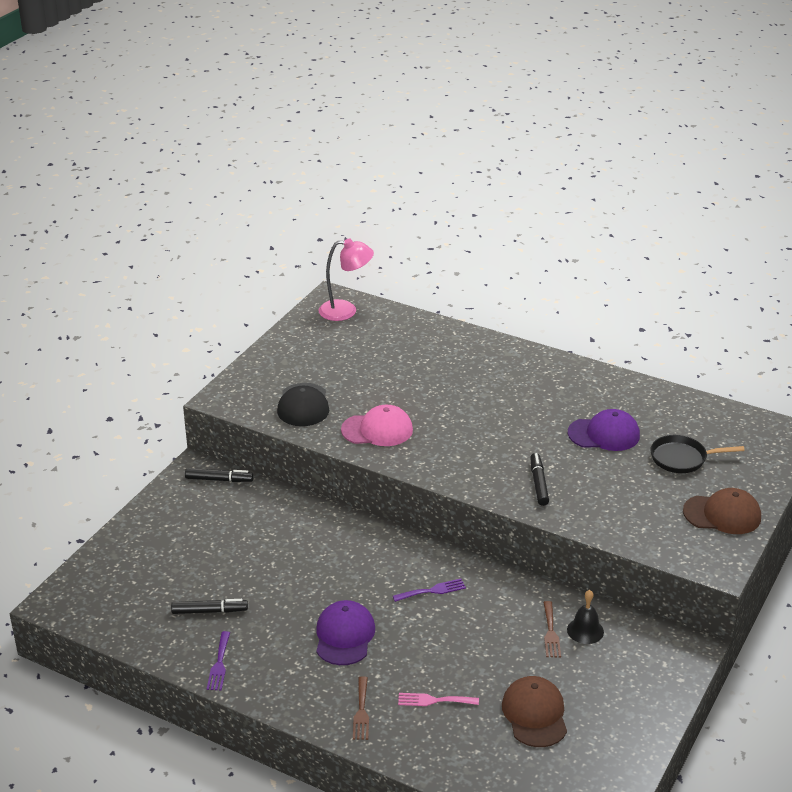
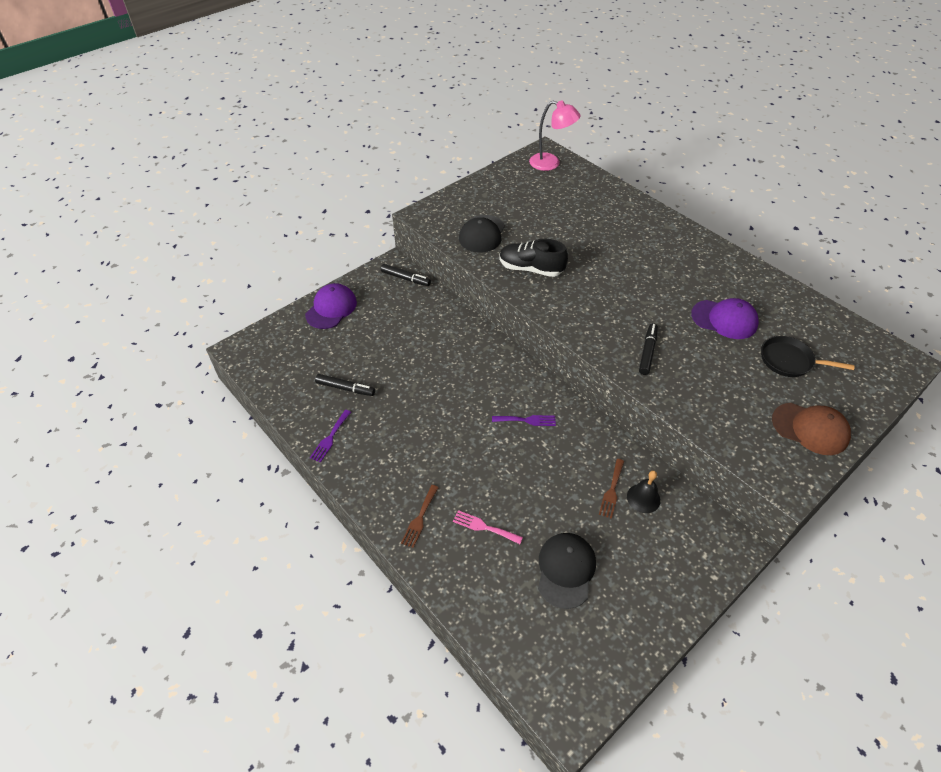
camera: 20 degrees right, 15 degrees up
purple cap [316,600,375,665] -> purple cap moved to [305,283,357,329]
pink cap [341,405,413,446] -> black shoe [500,239,568,277]
brown cap [502,676,567,747] -> black cap [538,533,596,609]

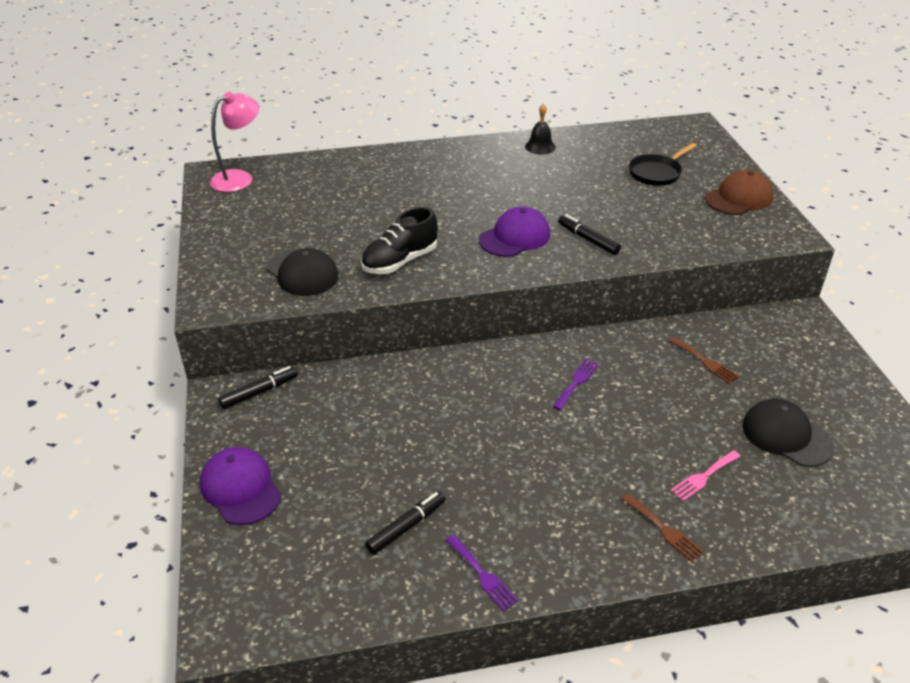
camera: 60 degrees left, 10 degrees down
black bell [627,471,661,513] -> black bell moved to [525,104,556,155]
purple cap [691,298,759,339] -> purple cap moved to [479,206,550,257]

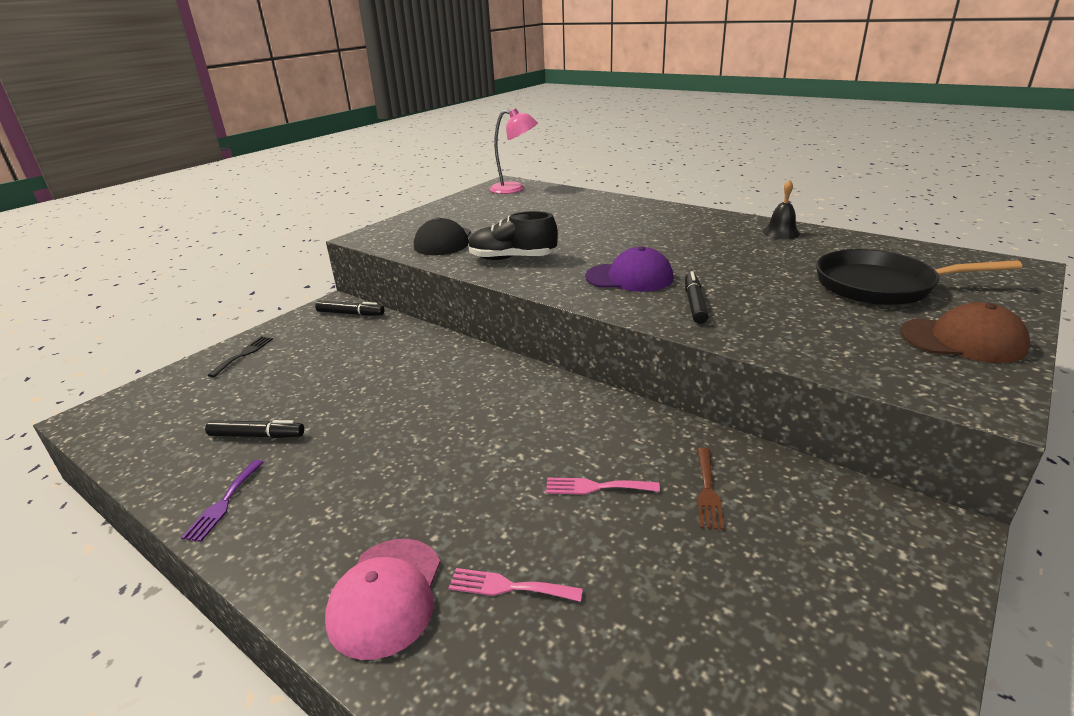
camera: 50 degrees right, 10 degrees down
purple cap [200,447,282,525] -> black fork [208,336,273,377]
purple fork [553,359,599,410] -> none
brown fork [622,494,704,562] -> pink cap [325,539,440,660]
black pan [629,143,697,186] -> black pan [816,249,1022,305], size x1.55
black cap [742,398,834,467] -> none
none -> pink fork [546,478,660,495]

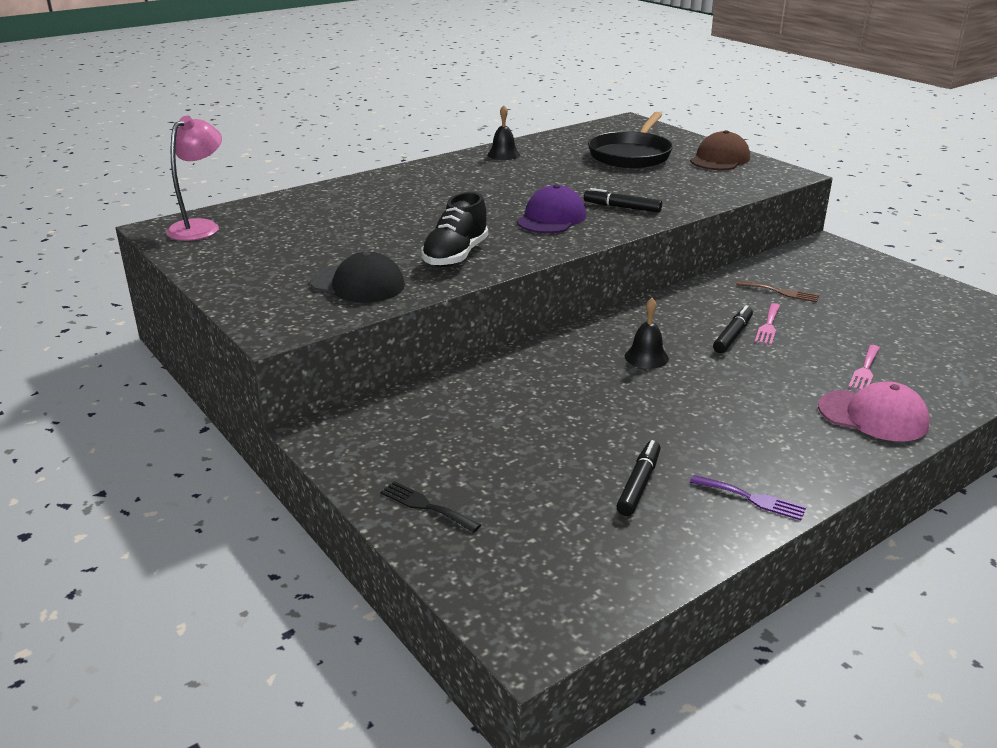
camera: 75 degrees left, 0 degrees up
black marker [315,301,384,316] -> black marker moved to [713,305,753,353]
none -> black bell [625,298,669,369]

